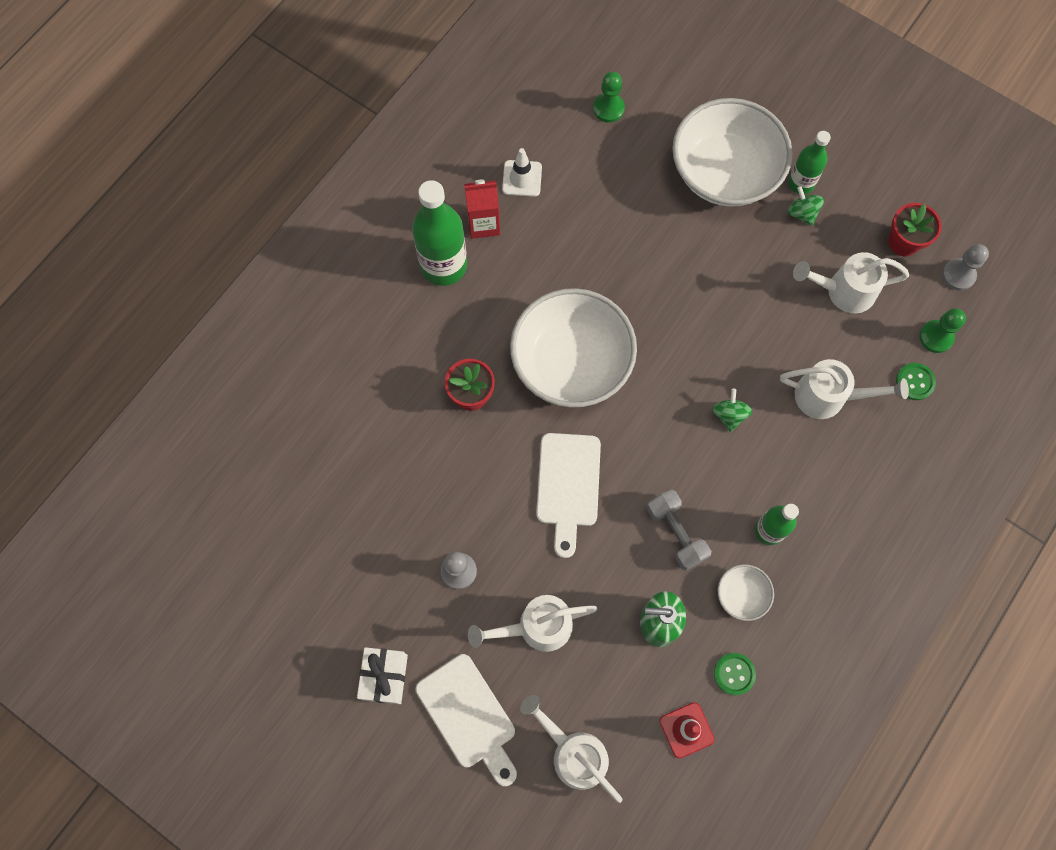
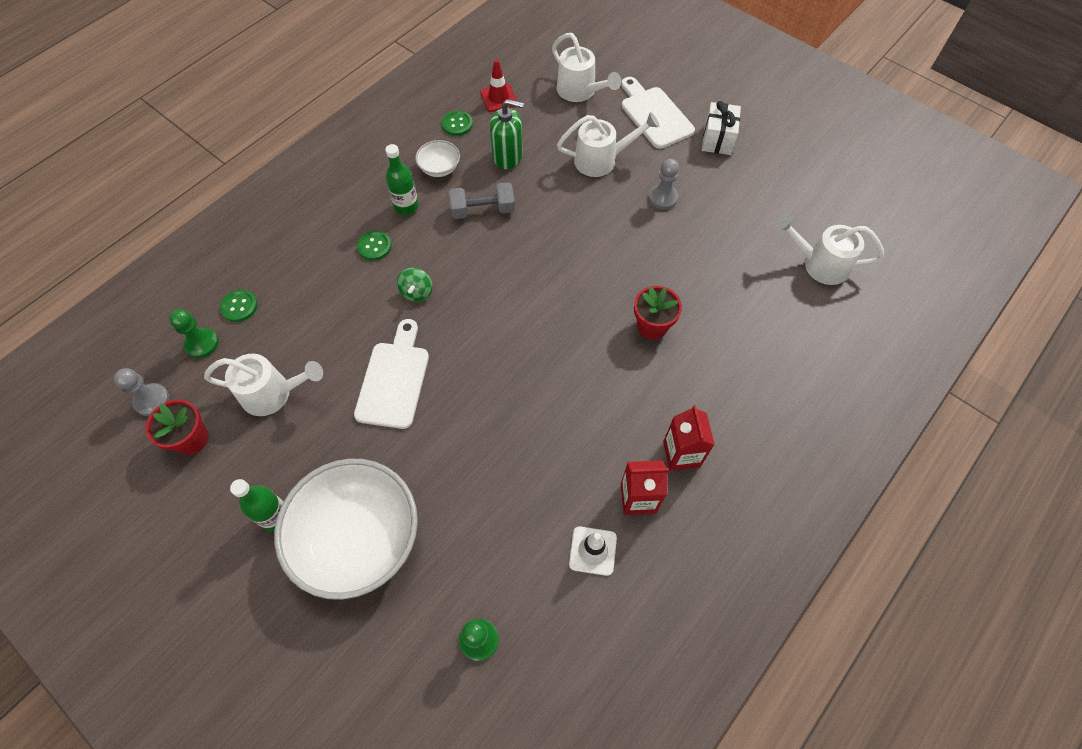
camera: 175 degrees left, 10 degrees down
green bottle [412,180,467,286] -> red carton [663,405,715,471]
white bowl [510,288,637,408] -> none
white cutting board [536,433,601,558] -> white cutting board moved to [354,319,429,429]
grey dumbbell [647,489,711,571] -> grey dumbbell turned 75 degrees counterclockwise [449,182,515,219]
white watering can [780,359,909,419] -> white watering can moved to [775,214,884,285]
green spinning top [788,186,824,226] -> none
none -> green button [357,231,392,261]

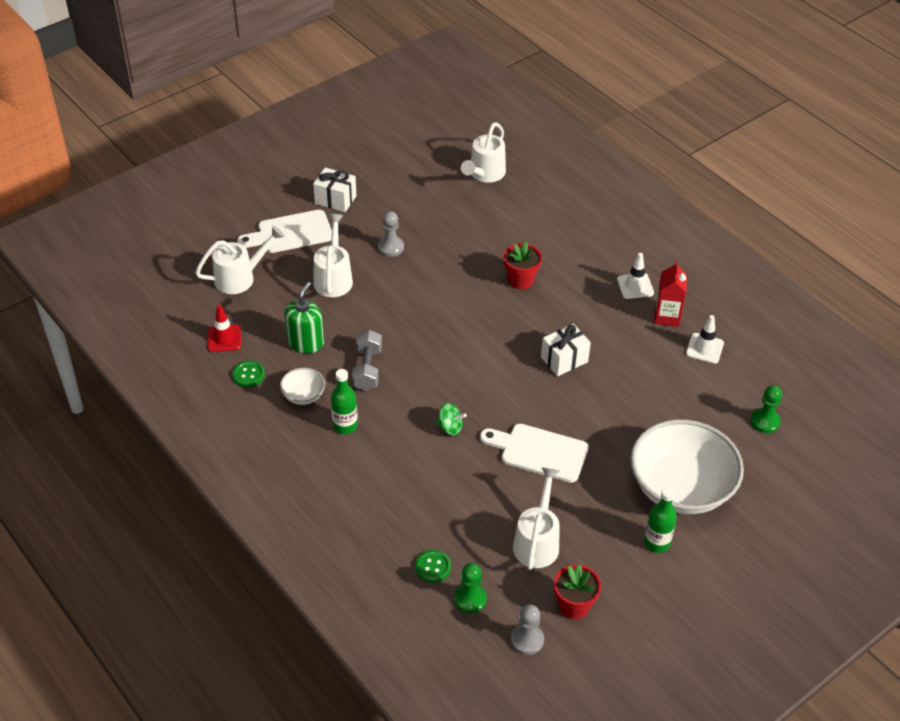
camera: 80 degrees left, 15 degrees down
green button [357,231,392,261] -> none
red carton [663,405,715,471] -> white traffic cone [617,253,654,299]
none -> white gift [541,324,591,376]

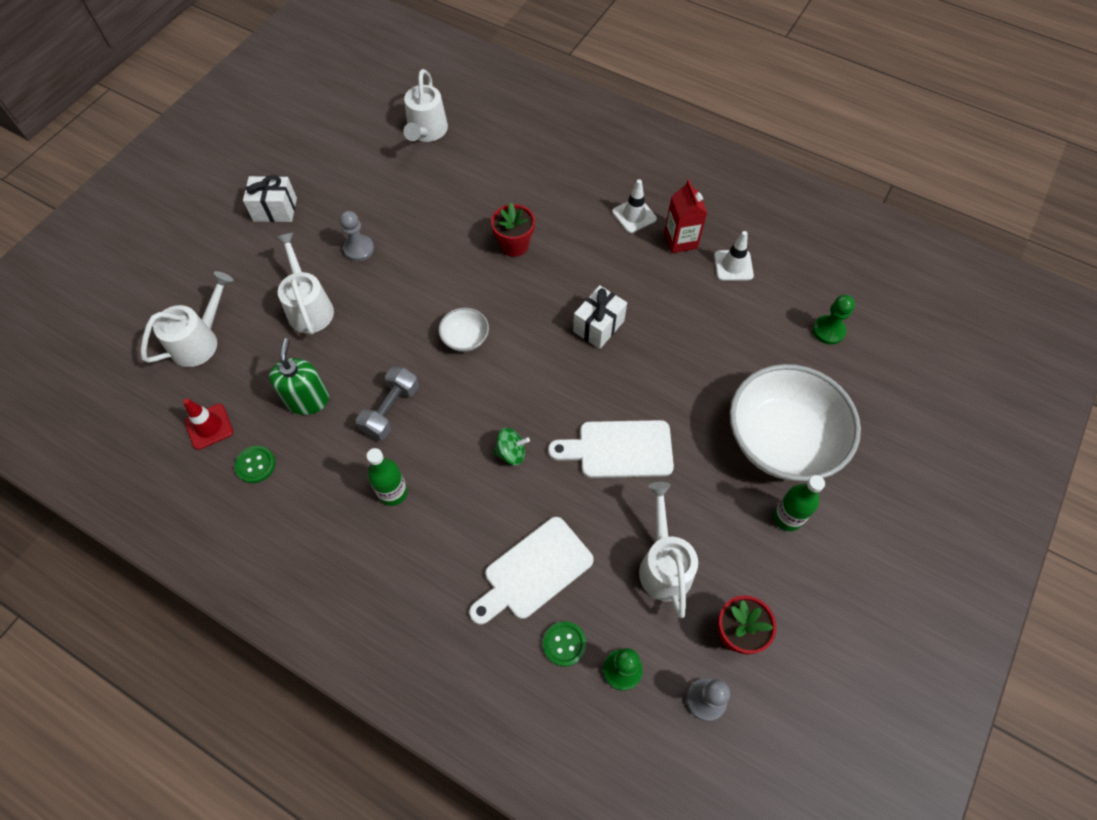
camera: 20 degrees left, 15 degrees up
white cutting board [237,210,332,253] -> white cutting board moved to [469,517,594,625]
white bowl [280,368,325,405] -> white bowl moved to [439,308,489,352]
grey dumbbell [352,329,382,391] -> grey dumbbell turned 45 degrees clockwise [356,366,419,440]

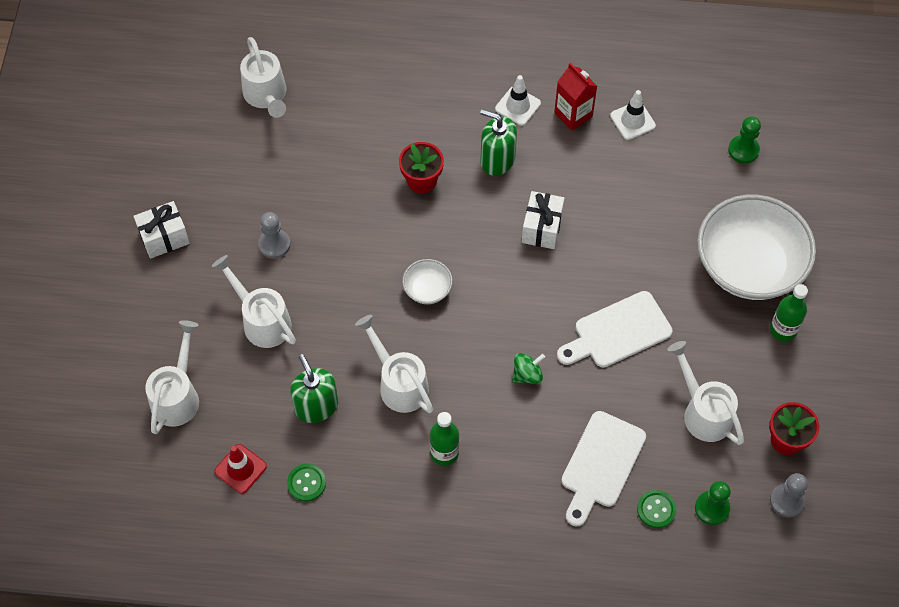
camera: 25 degrees left, 0 degrees up
grey dumbbell [356,366,419,440] -> white watering can [355,315,433,413]
none -> green soap dispenser [480,109,517,176]

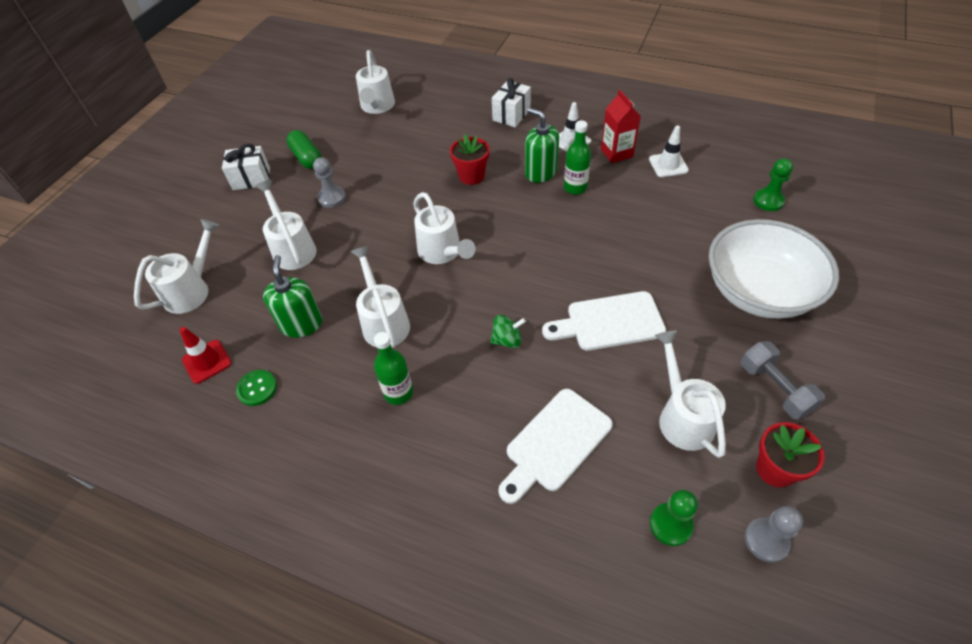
camera: 20 degrees right, 10 degrees down
white bowl [402,259,453,304] -> white watering can [413,192,476,264]
white gift [522,191,564,249] -> white gift moved to [492,78,531,127]
green button [637,490,677,528] -> none
green bottle [770,284,808,342] -> green bottle moved to [564,120,591,195]
none -> green capsule [287,130,321,169]
none -> grey dumbbell [741,341,825,420]

